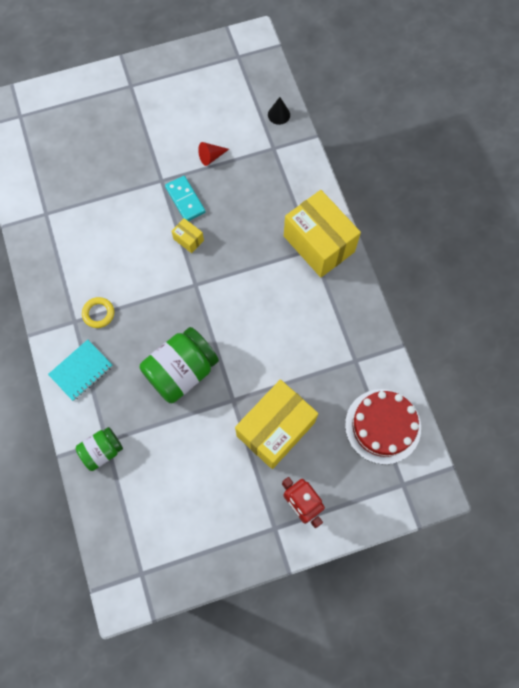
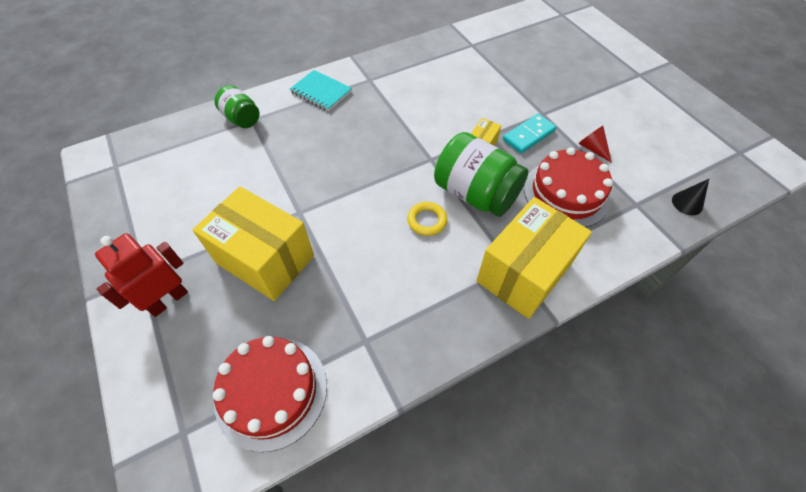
camera: 80 degrees right, 15 degrees down
yellow ring [82,297,114,328] -> yellow ring moved to [407,202,447,236]
green jar [140,327,219,403] -> green jar moved to [434,132,528,217]
none -> red cake [524,147,613,227]

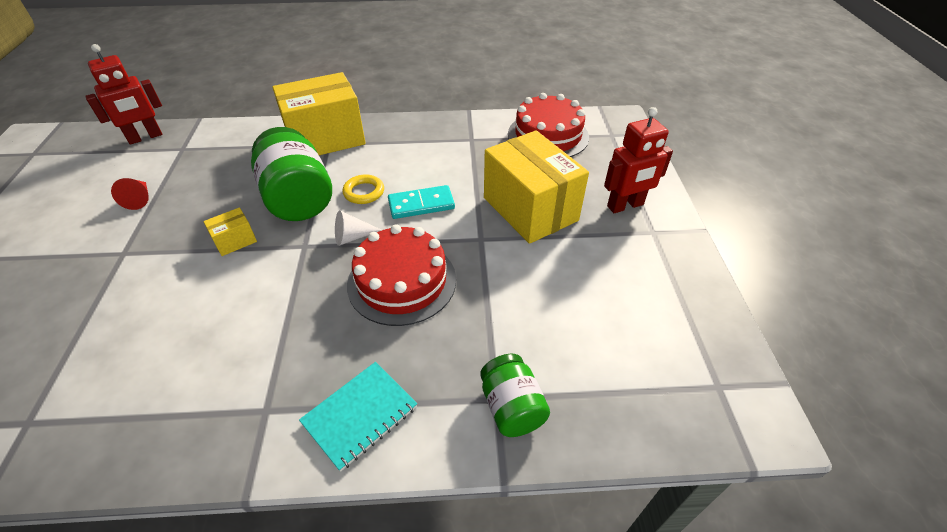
camera: 155 degrees left, 10 degrees down
turquoise notebook [290,70,352,111] -> turquoise notebook turned 75 degrees clockwise [299,362,417,472]
turquoise domino [503,114,557,153] -> turquoise domino moved to [388,185,455,219]
red cake [524,147,613,227] -> red cake moved to [347,224,456,326]
black cone [672,179,709,215] -> red robot [85,44,162,145]
none -> white cone [335,211,381,246]

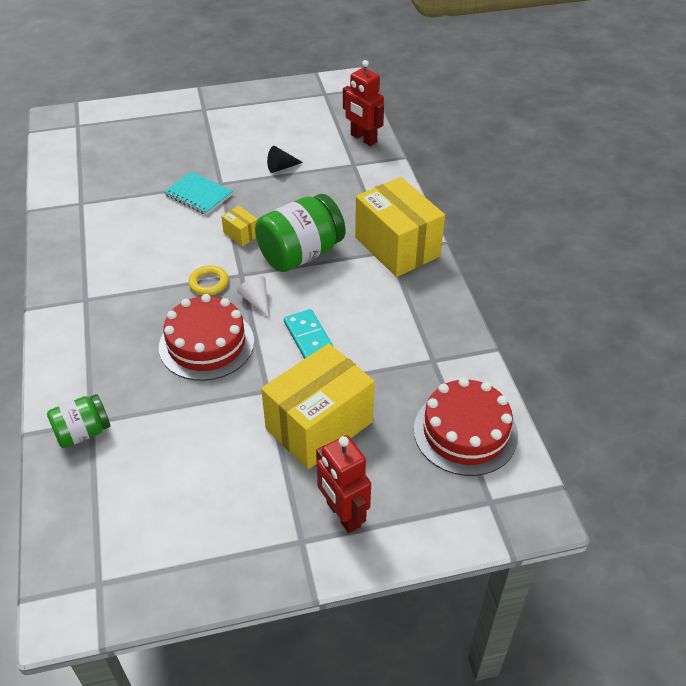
camera: 80 degrees right, 0 degrees up
red cone [111,178,149,210] -> black cone [267,146,303,173]
turquoise notebook [299,362,417,472] -> turquoise notebook moved to [164,171,233,215]
yellow ring [342,174,384,204] -> yellow ring moved to [188,265,229,295]

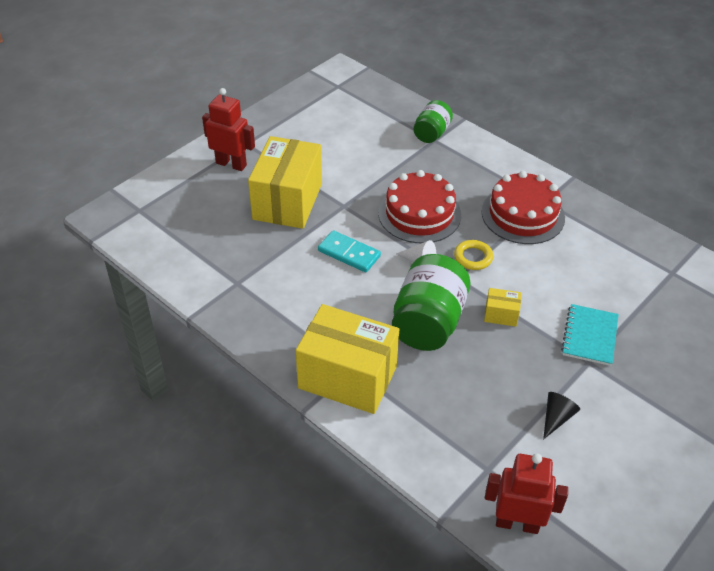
camera: 145 degrees right, 0 degrees up
turquoise notebook [164,171,233,215] -> turquoise notebook turned 75 degrees counterclockwise [561,304,619,366]
red cake [414,377,518,476] -> red cake moved to [482,171,565,244]

